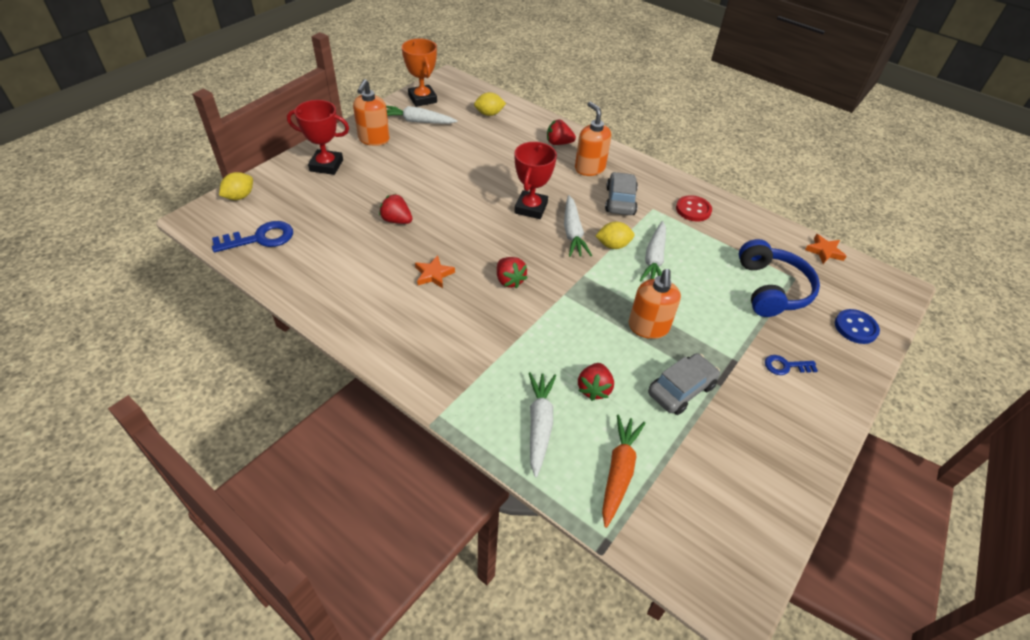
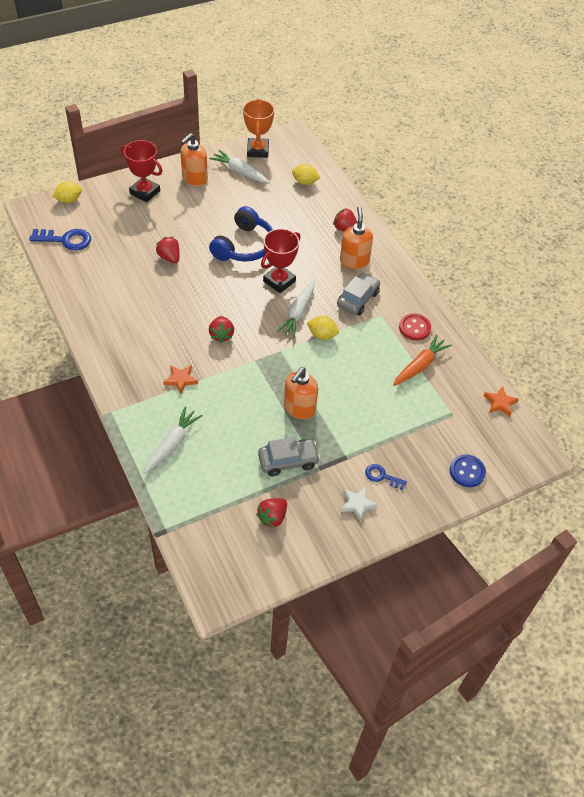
camera: 25 degrees right, 5 degrees up
orange star [415,255,455,288] -> orange star moved to [163,365,198,394]
red strawberry [578,363,614,401] -> red strawberry moved to [256,498,287,528]
orange carrot [602,414,645,528] -> orange carrot moved to [393,335,452,386]
white carrot [639,221,666,281] -> none
blue headphones [739,239,820,317] -> blue headphones moved to [209,206,273,262]
none -> white star [340,487,377,522]

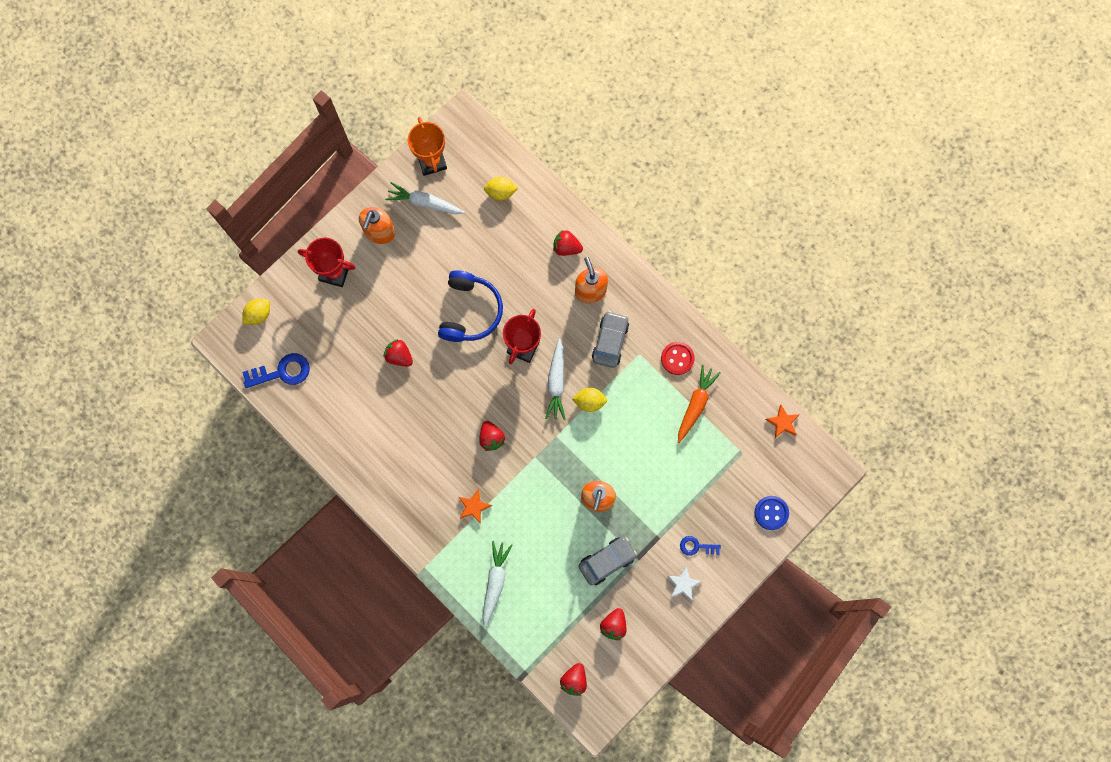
camera: 15 degrees left, 25 degrees up
none -> red strawberry [560,663,587,696]

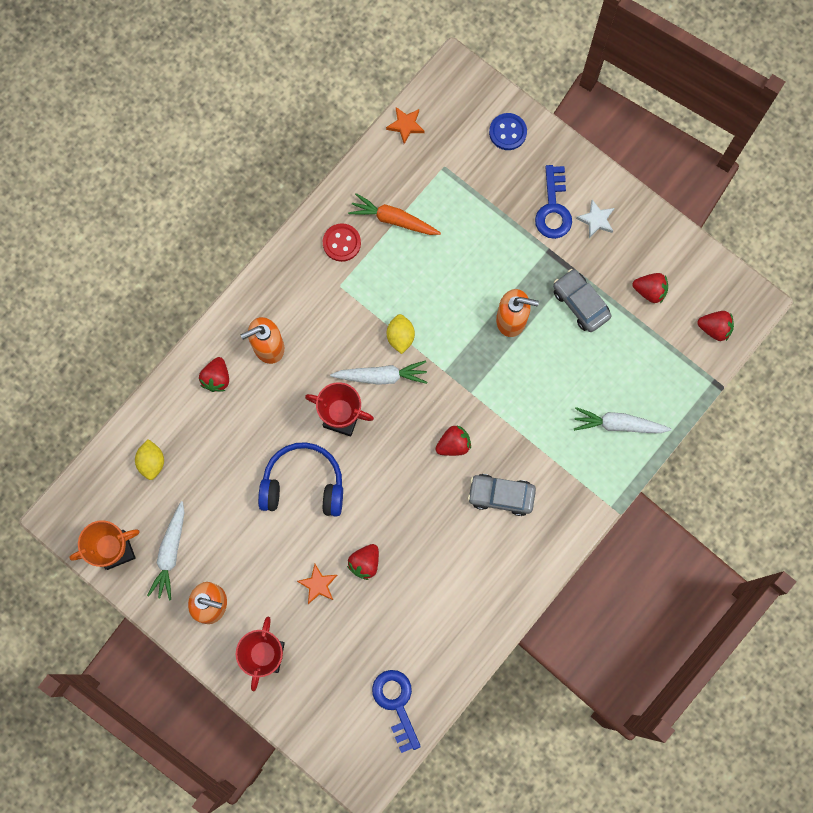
camera: 95 degrees left, 0 degrees up
yellow lemon [242,299,270,325] -> none
orange star [459,489,492,524] -> orange star moved to [297,564,337,604]
grey car [592,311,629,368] -> grey car moved to [468,474,536,516]
blue key [680,536,721,556] -> blue key [535,165,572,239], size x1.69

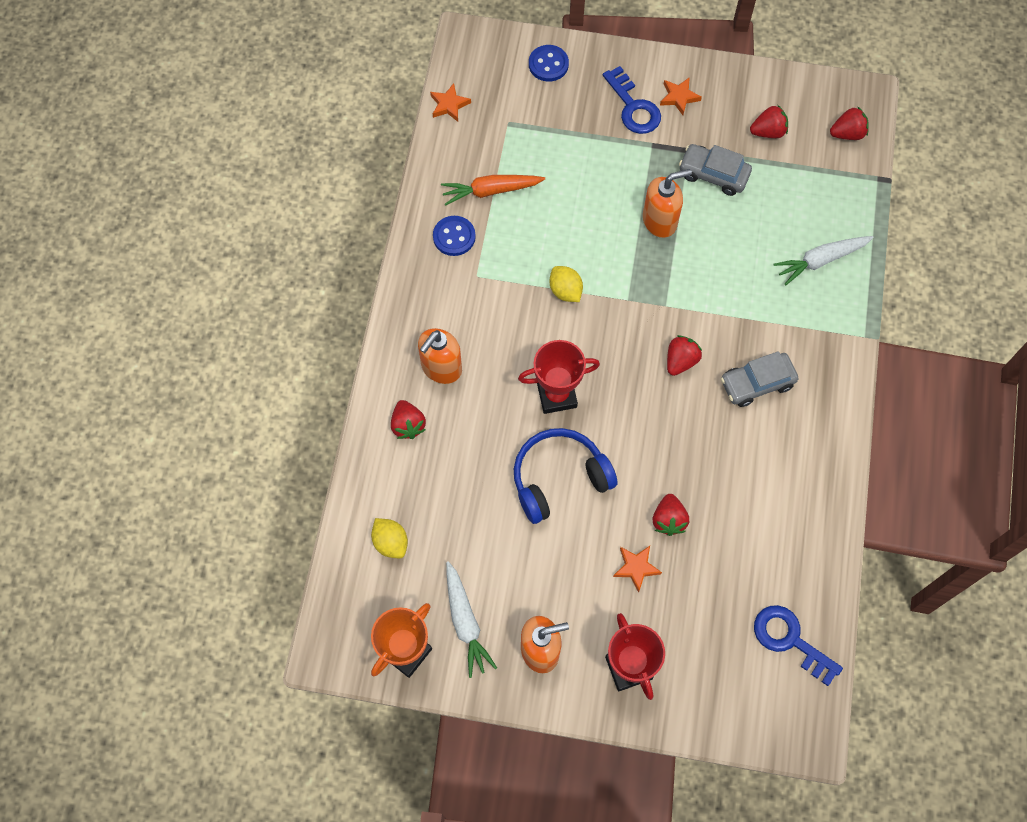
camera: 30 degrees left, 10 degrees down
red button [323,223,361,262] -> blue button [433,216,476,256]
white carrot [330,360,427,385] -> none
white star [576,200,614,238] -> orange star [660,77,702,115]

